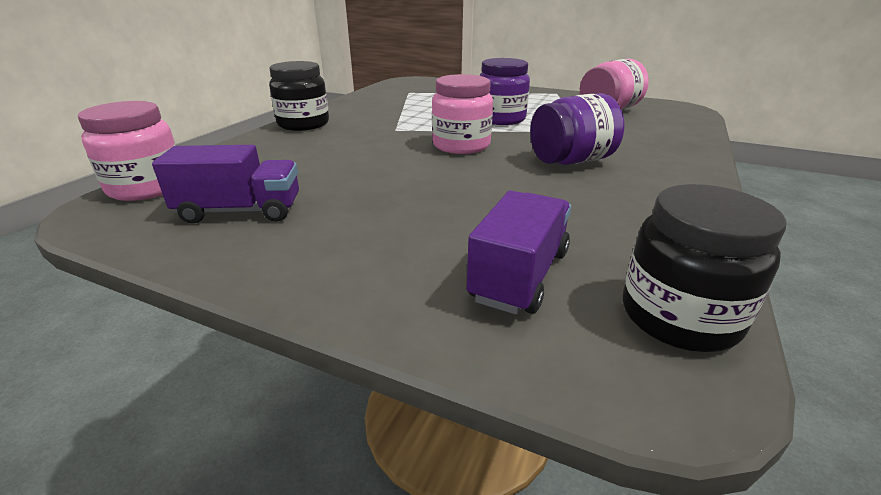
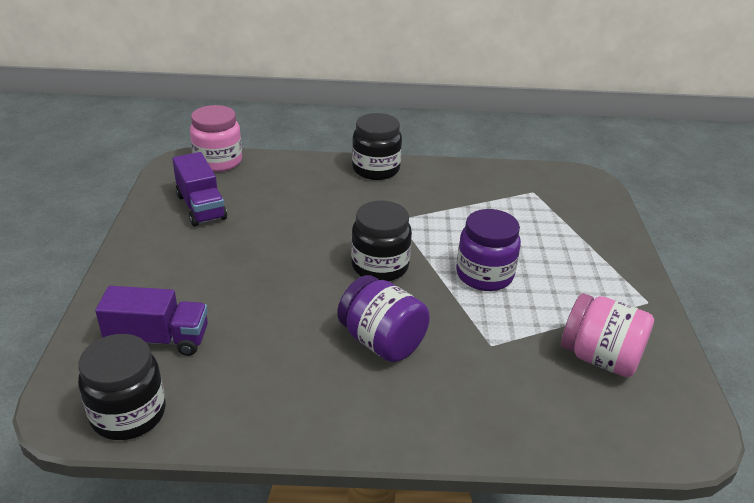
camera: 65 degrees right, 5 degrees up
pink jar [432,74,493,154] -> black jar [351,200,412,281]

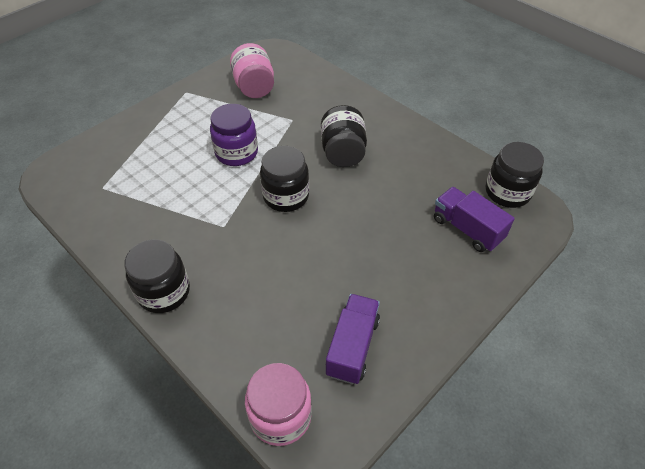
camera: 135 degrees left, 15 degrees up
purple jar [337,275,430,362] -> black jar [321,105,367,167]

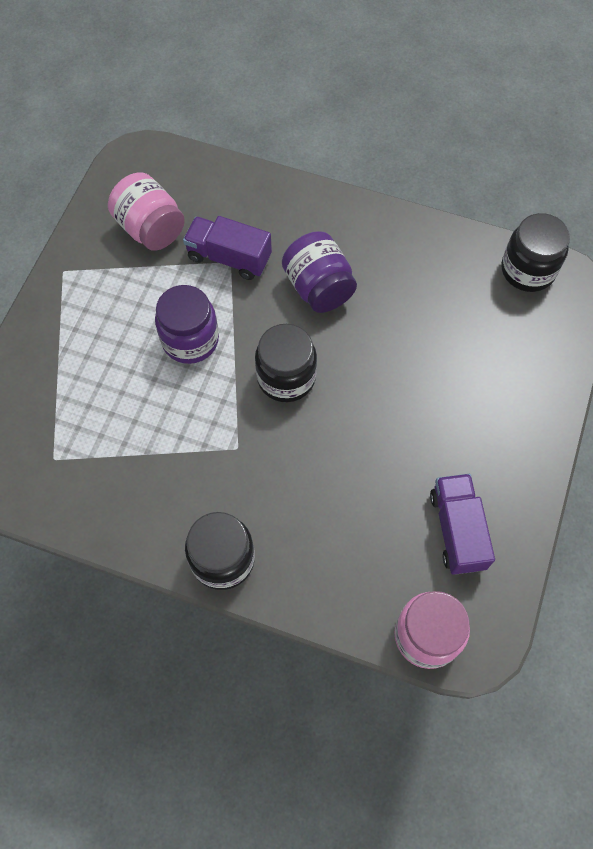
camera: 25 degrees left, 15 degrees up
black jar [321,105,367,167] -> purple jar [282,231,357,313]
purple truck [434,187,515,252] -> purple truck moved to [183,216,272,280]

